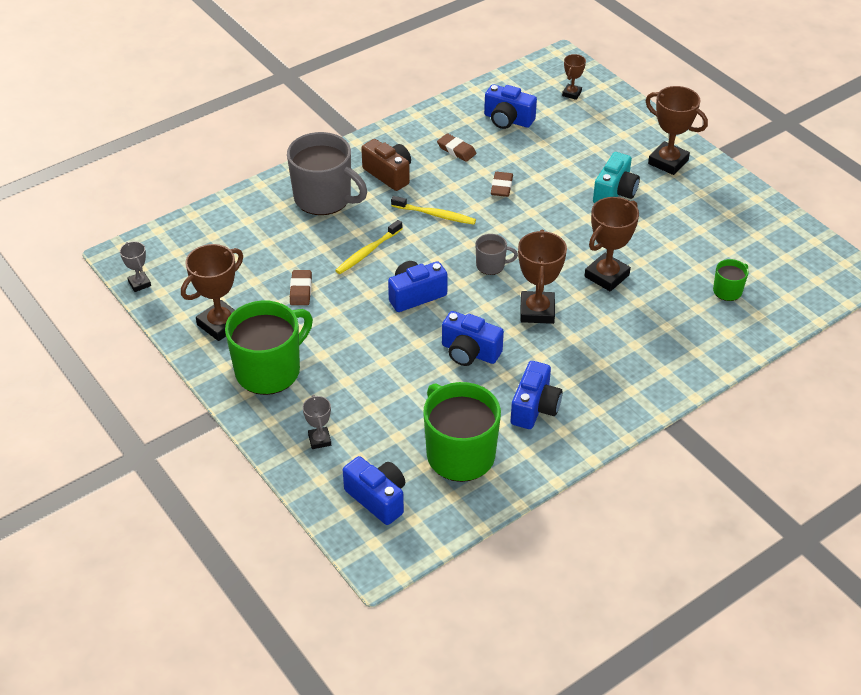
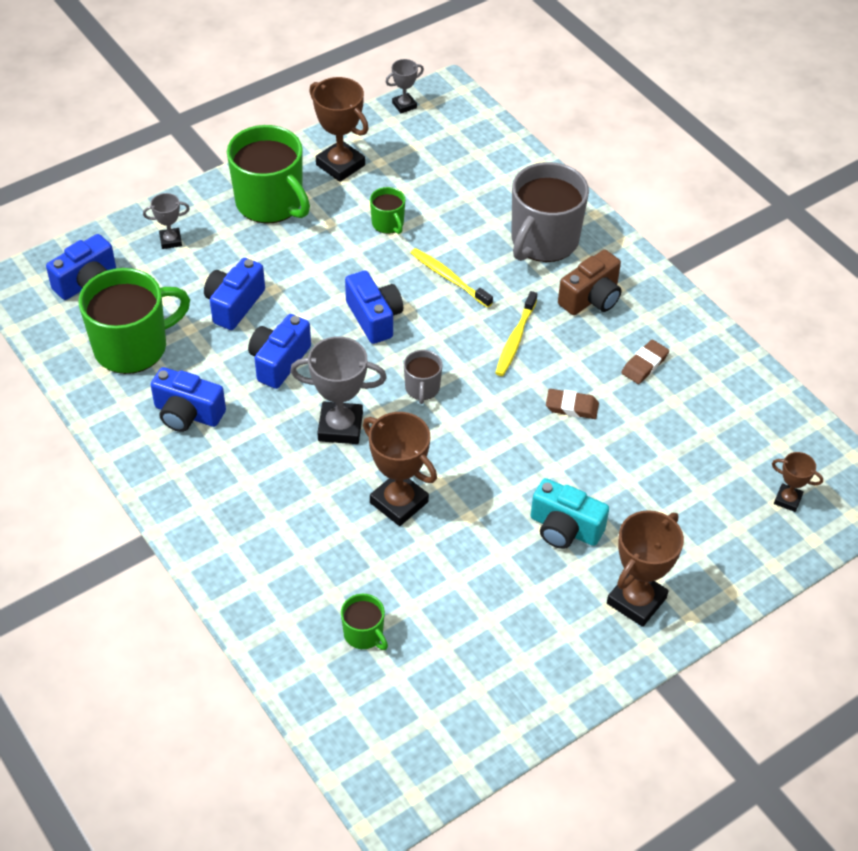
camera: 90 degrees right, 5 degrees up
brown eraser [290,270,312,305] -> green mug [370,187,405,234]
blue camera [484,84,537,129] -> blue camera moved to [204,258,265,330]
brown trophy [518,230,567,324] -> grey trophy [290,336,387,444]

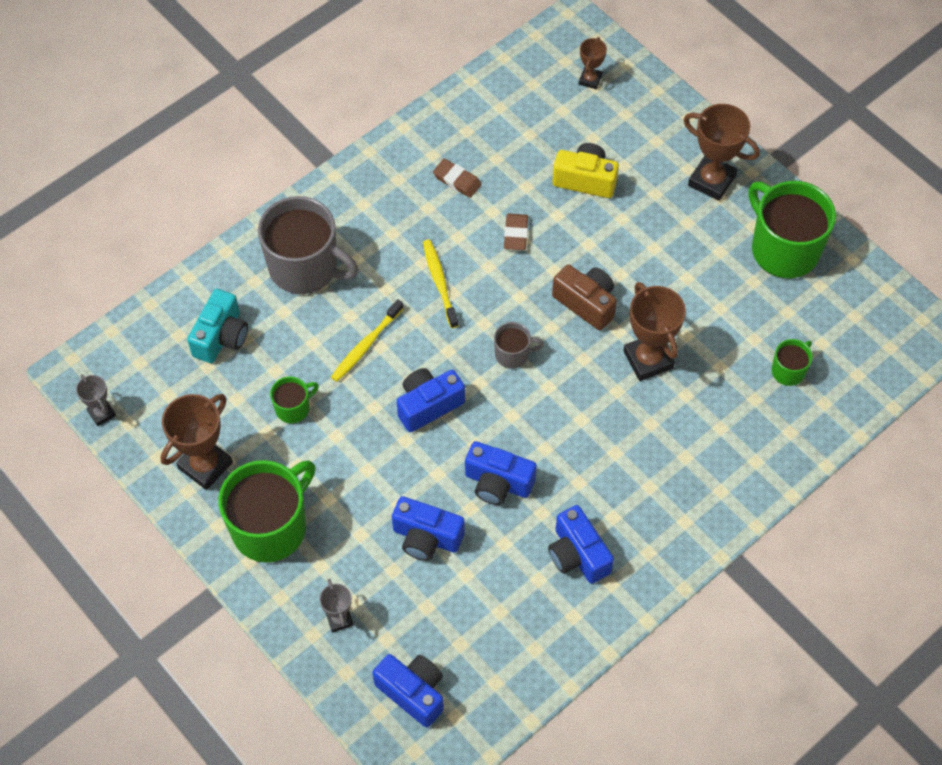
camera: 95 degrees left, 10 degrees up
green mug [79,268,190,374] -> green mug moved to [748,181,836,279]
blue camera [151,367,226,432] -> blue camera turned 135 degrees clockwise [548,505,614,584]
grey trophy [290,336,387,444] -> none
brown trophy [363,412,437,526] -> brown trophy turned 60 degrees counterclockwise [623,282,686,381]
yellow toothbrush [495,291,537,376] -> yellow toothbrush turned 120 degrees counterclockwise [423,240,459,328]
turquoise camera [531,478,609,549] -> turquoise camera moved to [187,289,248,363]
brown camera [558,250,622,315] -> brown camera moved to [552,264,617,331]
none -> yellow camera [552,143,619,198]

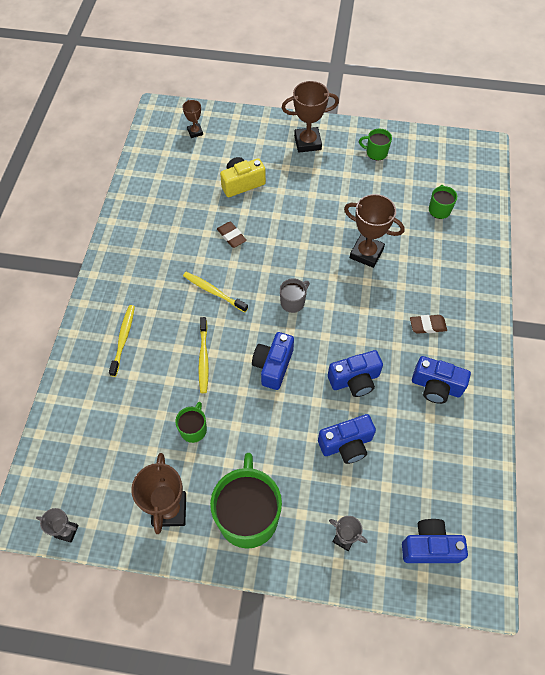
camera: 40 degrees left, 0 degrees up
turquoise camera [187,289,248,363] -> none
grey mug [258,196,359,294] -> yellow toothbrush [109,305,135,377]
brown eraser [433,159,482,198] -> brown eraser moved to [410,315,447,334]
brown camera [552,264,617,331] -> none
green mug [748,181,836,279] -> green mug [359,129,392,161], size x0.47

